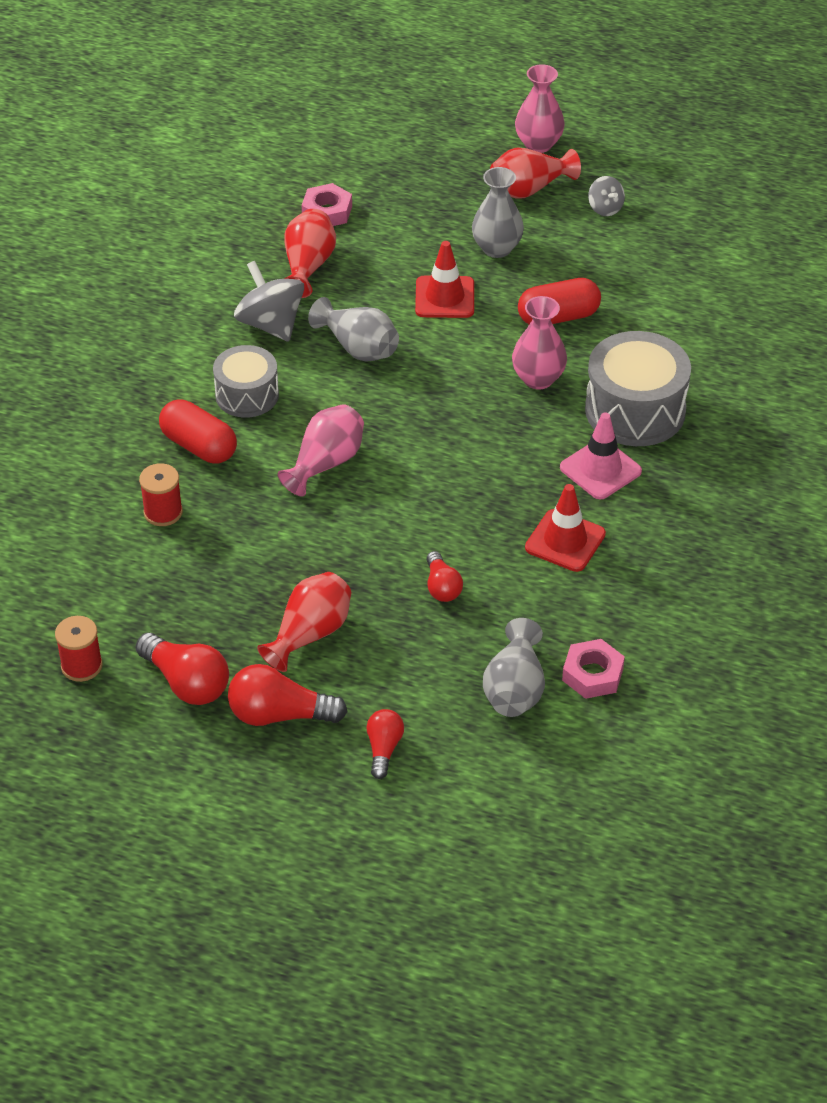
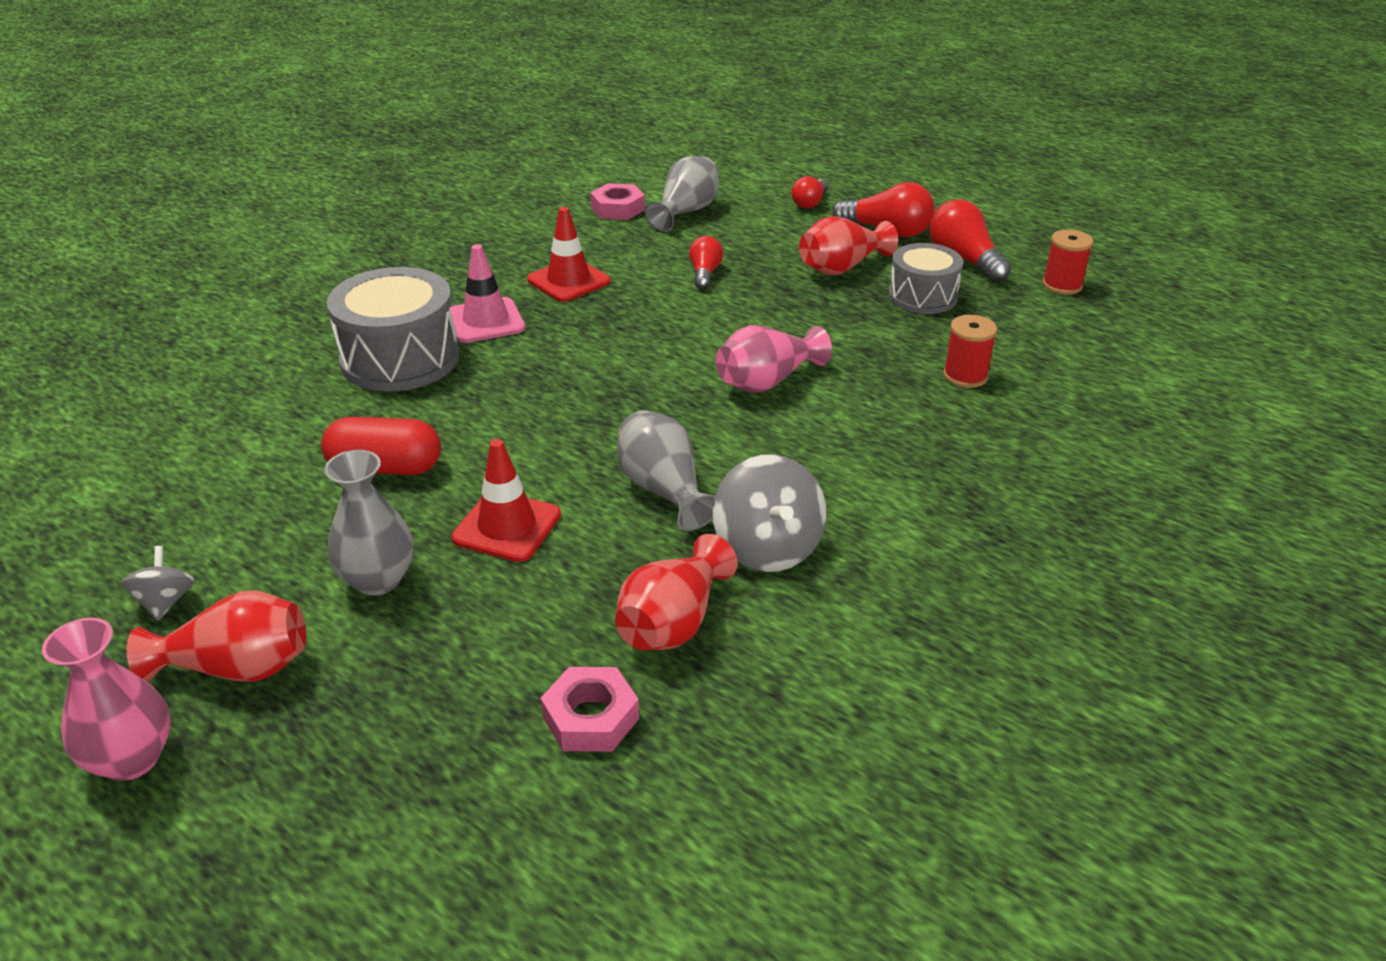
camera: 160 degrees left, 10 degrees down
red capsule [159,399,237,463] -> none
grey drum [213,345,279,418] -> grey drum moved to [888,243,963,314]
pink vase [512,296,567,390] -> none

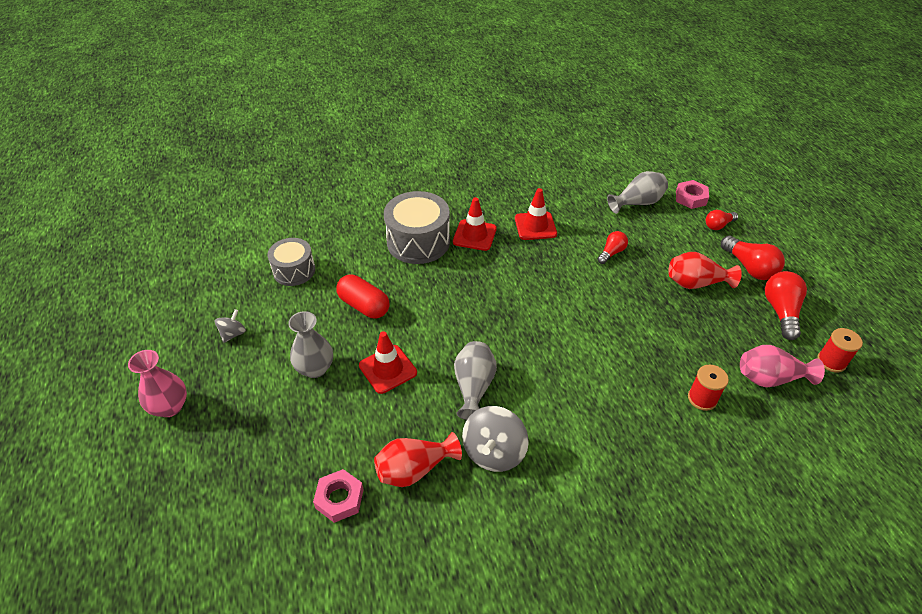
camera: 35 degrees right, 10 degrees up
red vase [127,590,306,682] -> none
pink traffic cone [449,244,525,343] -> red traffic cone [453,197,497,251]
pink nut [590,183,645,220] -> pink nut moved to [676,180,709,209]
pink vase [716,325,832,393] -> pink vase moved to [740,345,825,387]
grey drum [888,243,963,314] -> grey drum moved to [267,238,315,286]

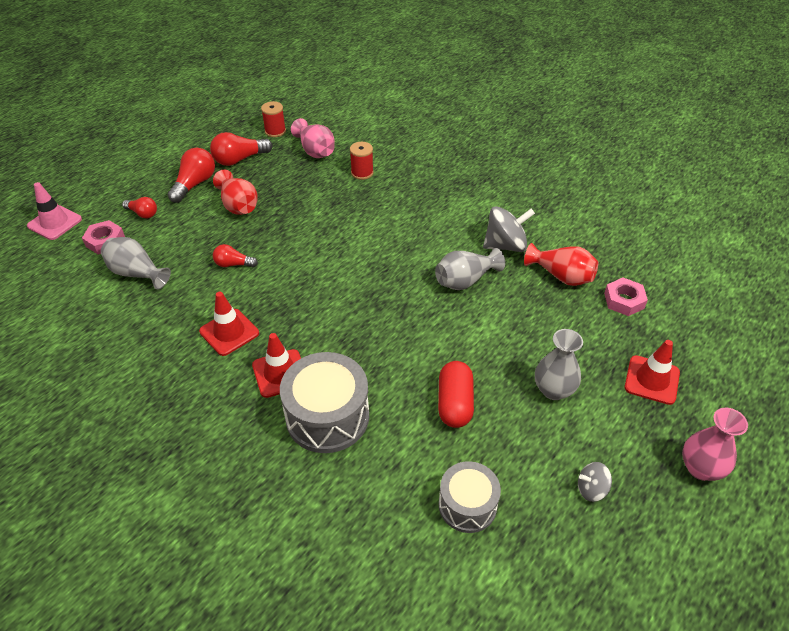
camera: 125 degrees left, 0 degrees up
red traffic cone [359,331,417,394] -> red traffic cone moved to [625,340,680,405]
none -> pink traffic cone [27,182,82,240]

